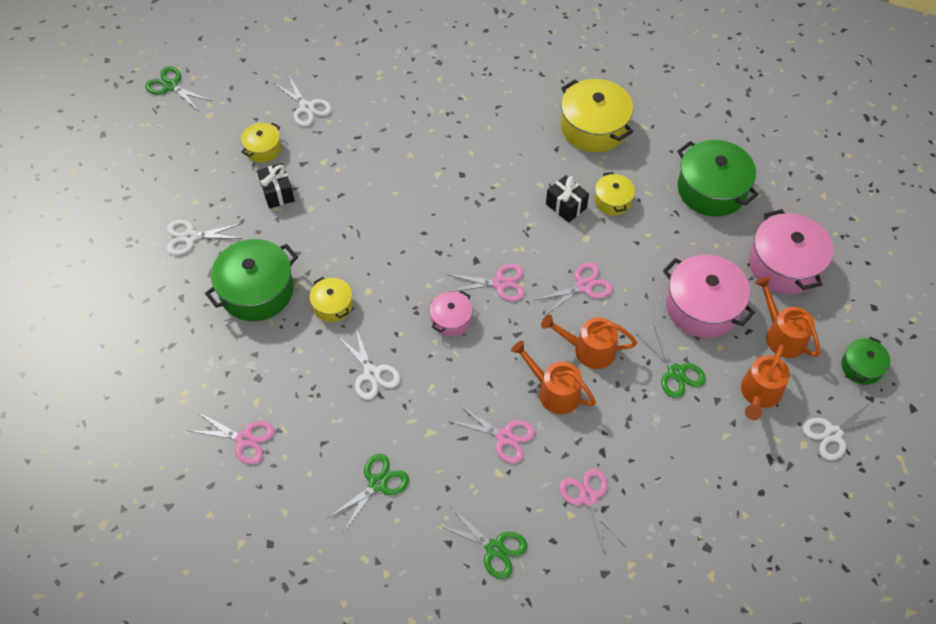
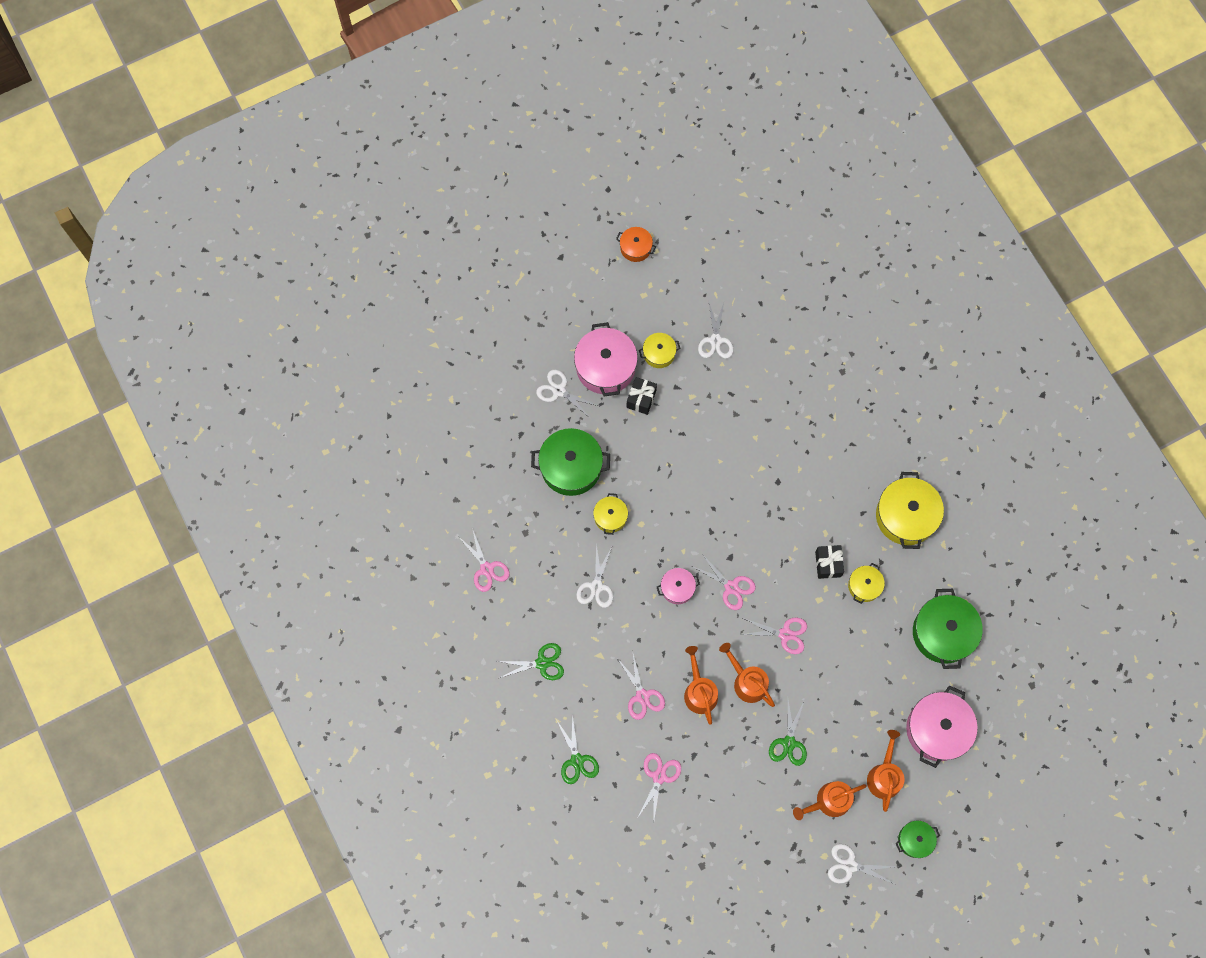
camera: 40 degrees right, 15 degrees up
green scissors [145,66,211,110] -> orange pot [616,227,656,262]
pink pot [663,255,755,338] -> pink pot moved to [574,322,638,396]

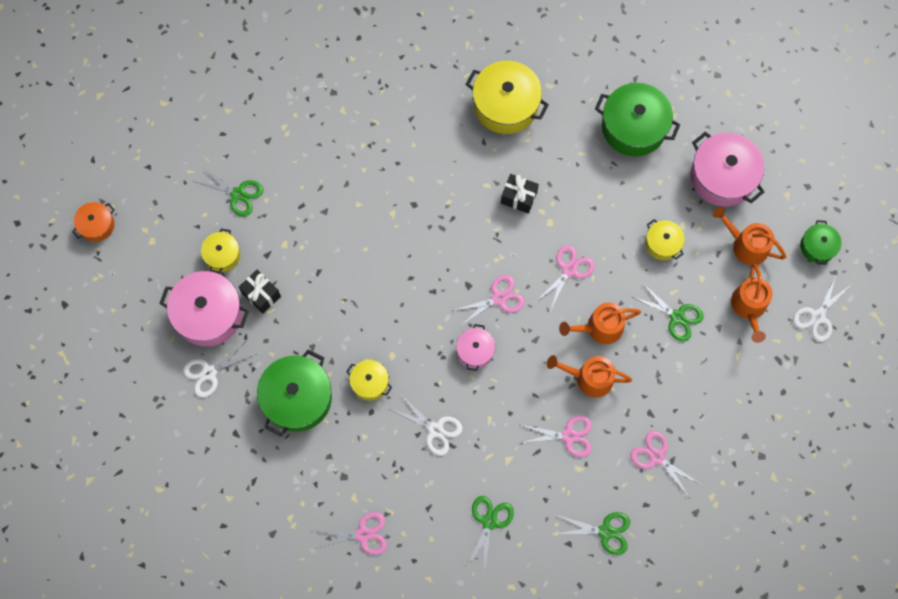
camera: 65 degrees left, 0 degrees up
white scissors [698,300,733,359] -> green scissors [192,166,263,217]
yellow pot [848,563,885,604] -> yellow pot moved to [645,219,685,260]

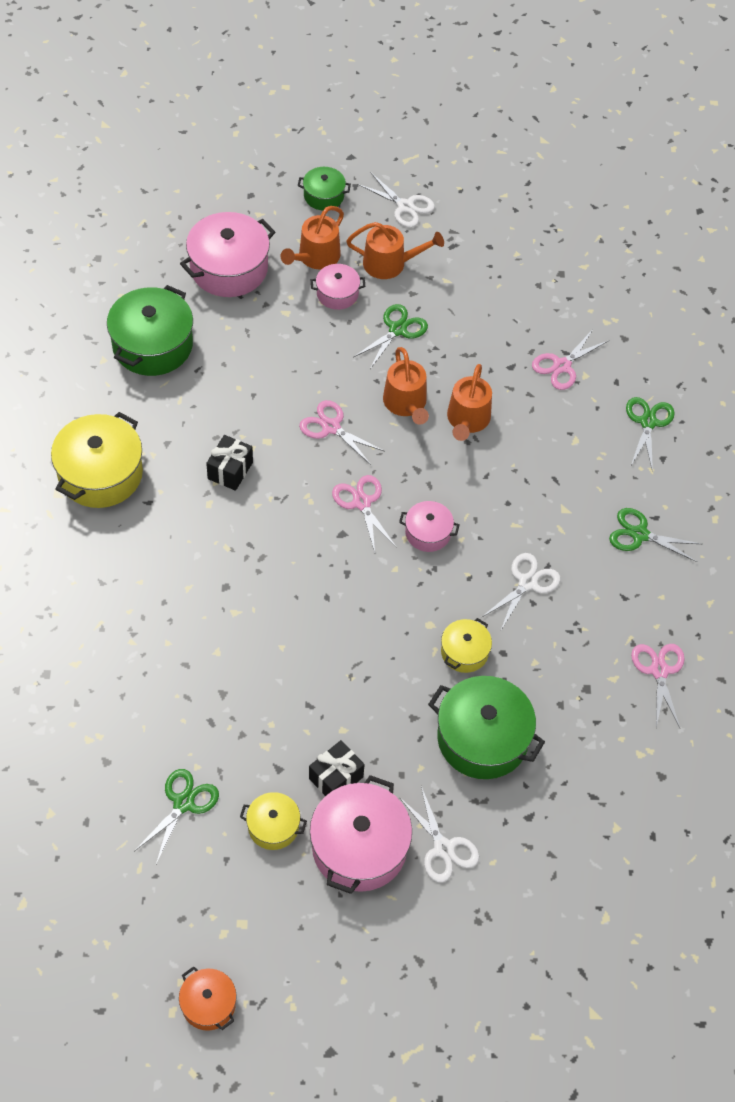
camera: 90 degrees left, 15 degrees down
pink scissors [518,416,592,457] -> none
yellow pot [645,219,685,260] -> none
none -> pink pot [311,264,366,310]

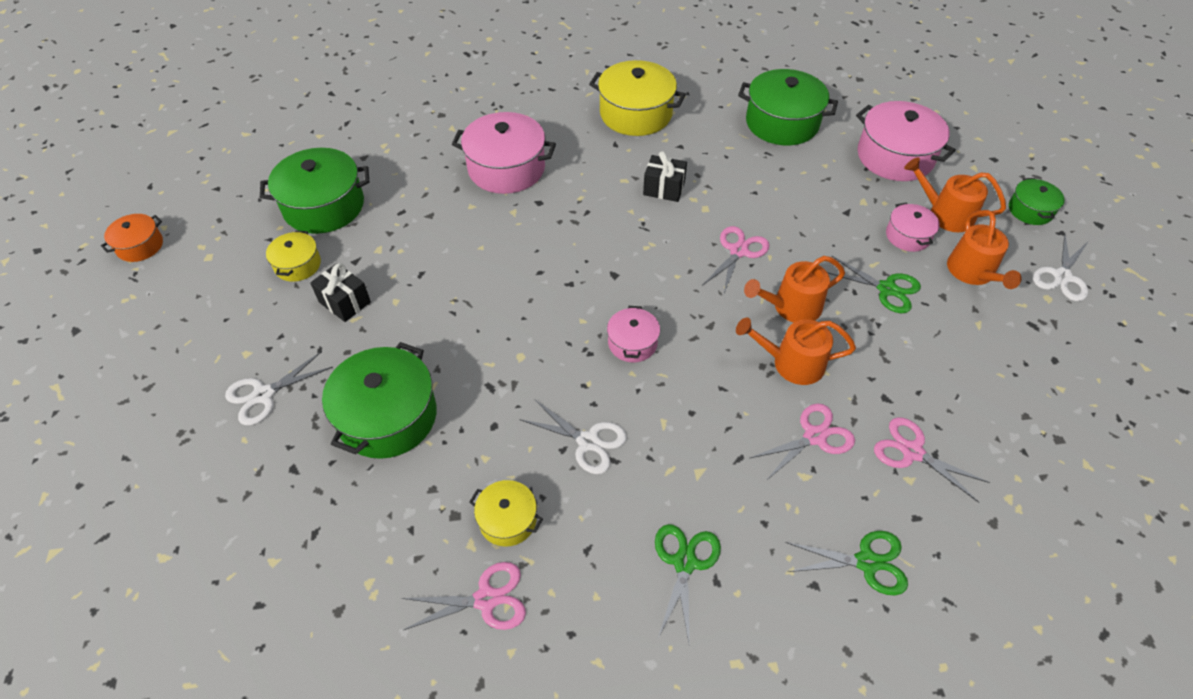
camera: 85 degrees right, 5 degrees down
green scissors [135,769,219,864] -> green pot [260,148,369,234]
pink pot [310,775,412,894] -> pink pot moved to [452,112,556,194]
pink scissors [332,475,397,552] -> pink scissors moved to [750,404,855,481]
yellow pot [441,618,492,673] -> yellow pot moved to [469,480,543,547]

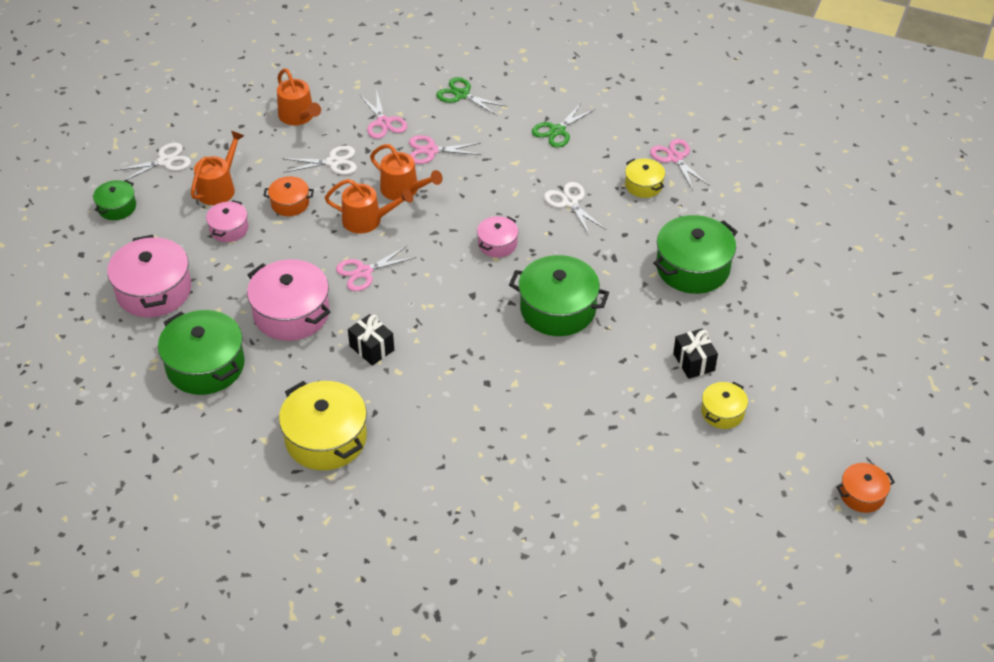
camera: 150 degrees left, 5 degrees down
white scissors [225,351,333,425] -> white scissors moved to [283,146,357,175]
green pot [260,148,369,234] -> green pot moved to [509,255,609,336]
pink scissors [401,562,526,630] -> pink scissors turned 45 degrees clockwise [650,139,710,190]
pink pot [452,112,556,194] -> pink pot moved to [247,259,330,341]
green scissors [827,256,921,313] -> orange pot [263,176,314,216]
orange watering can [904,158,1006,232] -> orange watering can moved to [277,68,321,125]

